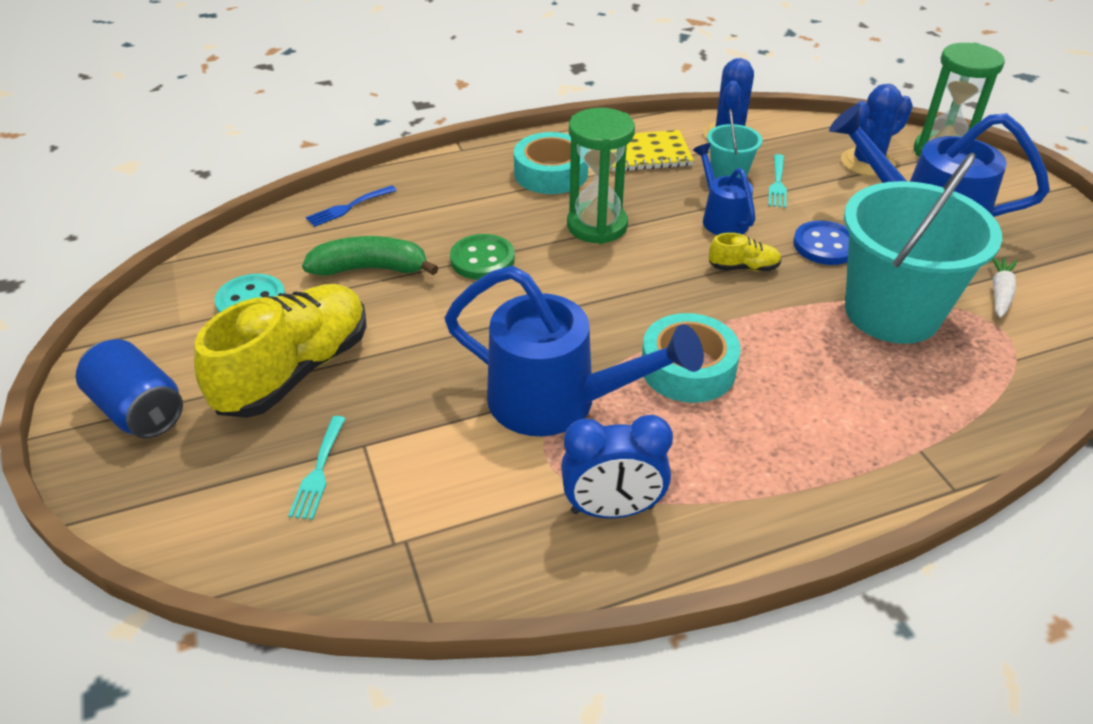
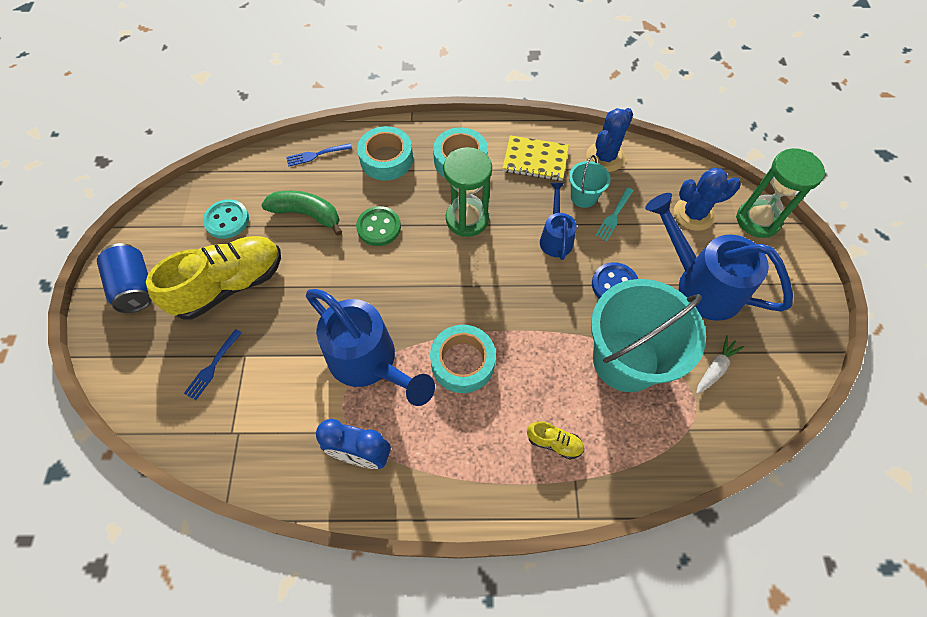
camera: 20 degrees right, 20 degrees up
turquoise fork [288,416,346,520] -> blue fork [184,329,242,400]
yellow shoe [709,233,782,271] -> yellow shoe moved to [527,421,584,459]
none -> turquoise tape [357,126,413,181]

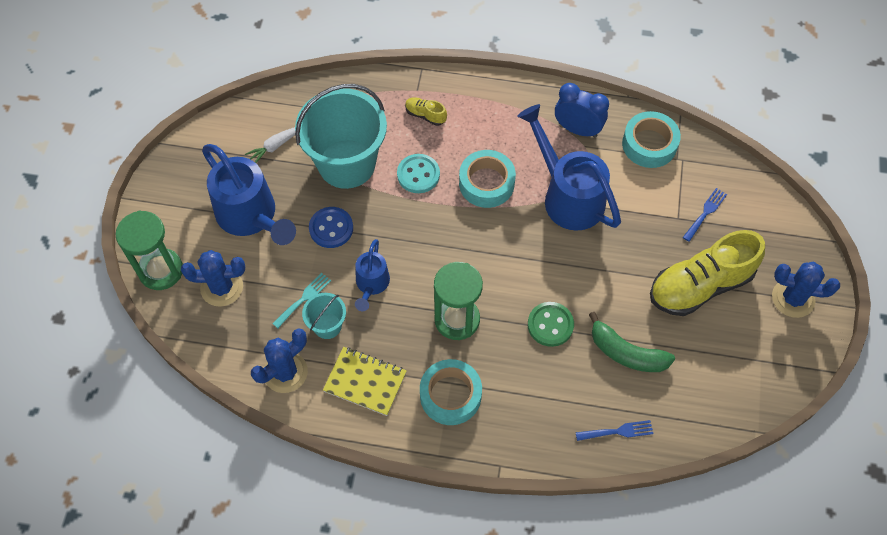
camera: 170 degrees left, 0 degrees up
blue can [97,243,152,313] -> blue cactus [772,262,840,318]
turquoise button [203,199,249,239] -> turquoise button moved to [397,154,440,193]
turquoise tape [357,126,413,181] -> turquoise tape moved to [622,111,681,168]

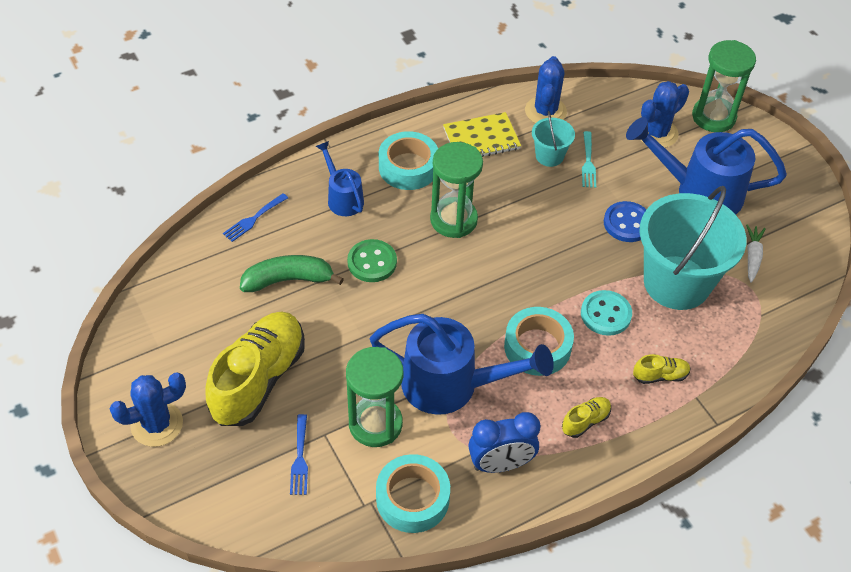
camera: 140 degrees right, 10 degrees down
blue watering can [355,239,390,311] -> blue watering can moved to [316,141,364,216]
none -> green hourglass [346,347,403,447]
none -> yellow shoe [562,397,611,438]

